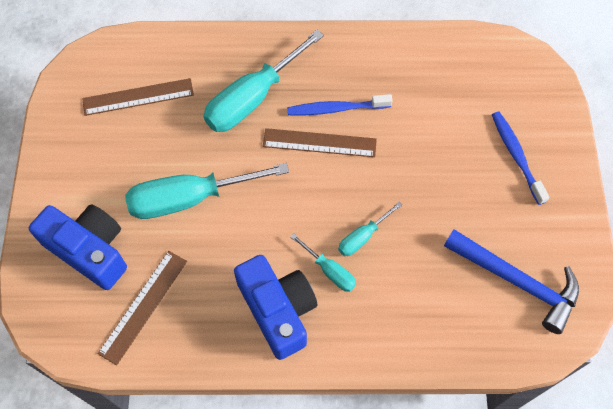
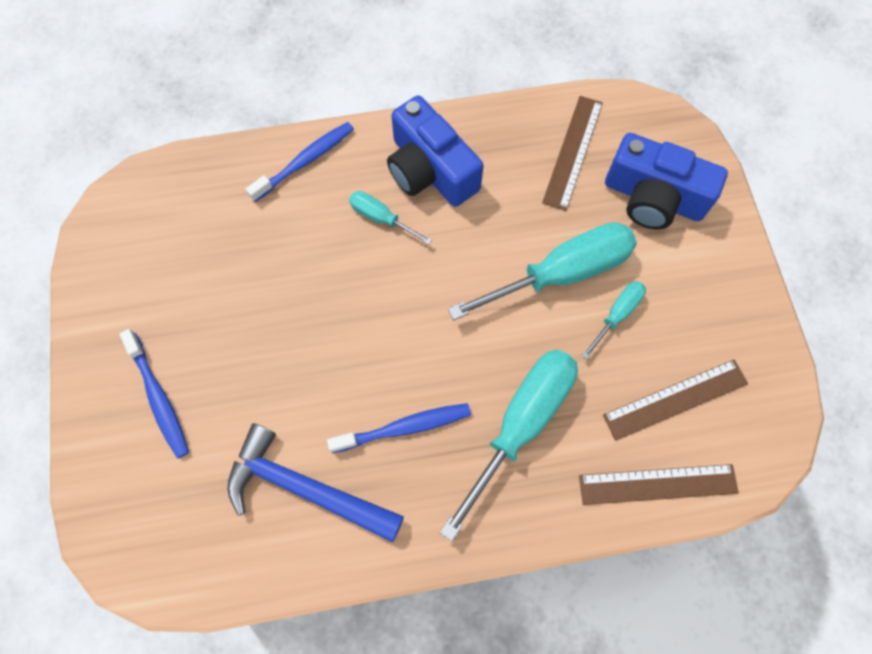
camera: 170 degrees right, 5 degrees up
brown ruler [263,128,377,157] -> brown ruler moved to [579,464,739,505]
turquoise screwdriver [338,202,402,256] -> turquoise screwdriver moved to [581,281,646,360]
blue hammer [444,229,579,334] -> blue hammer moved to [227,423,404,543]
none -> blue toothbrush [246,122,354,202]

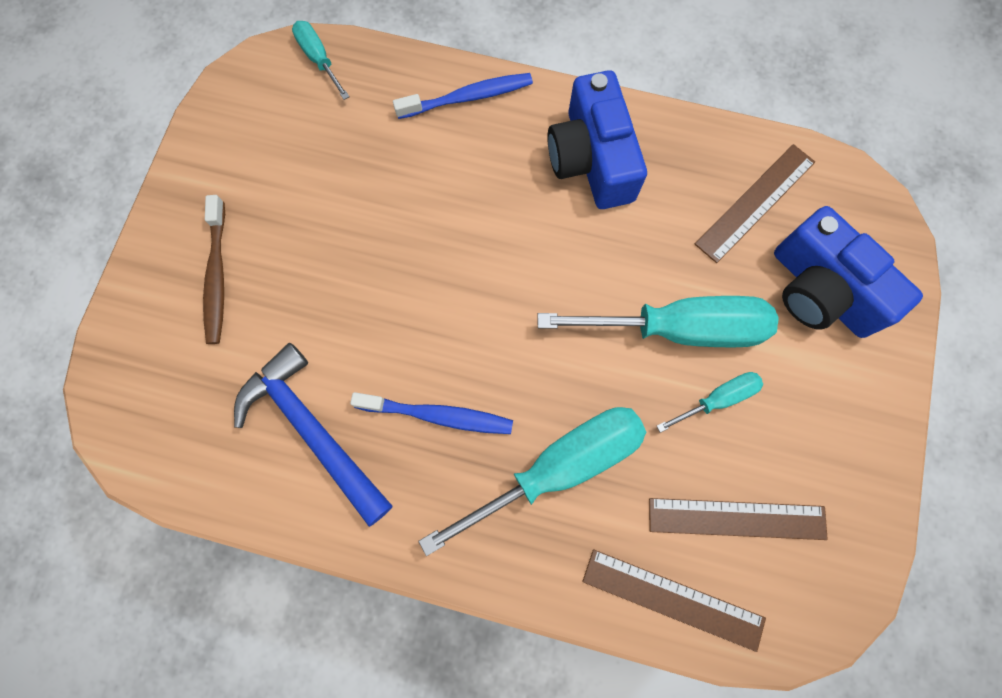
camera: 25 degrees right, 5 degrees up
blue toothbrush [119,329,189,459] -> brown toothbrush [203,195,225,344]
turquoise screwdriver [349,191,432,245] -> turquoise screwdriver moved to [292,21,350,100]

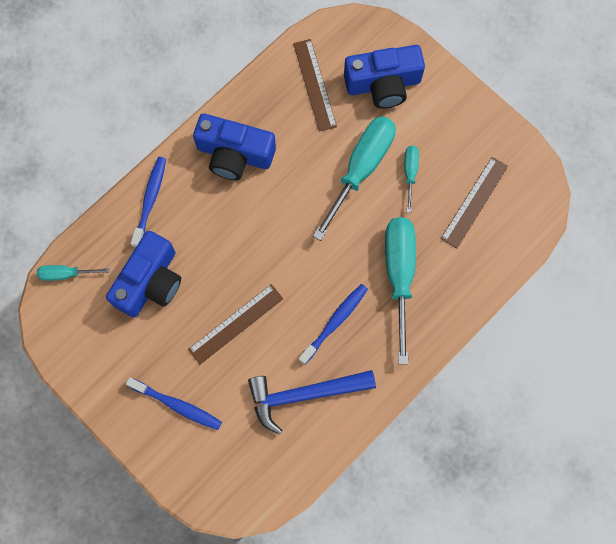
camera: 60 degrees left, 0 degrees up
brown toothbrush [203,195,225,344] -> blue toothbrush [126,377,222,430]
brown ruler [582,549,766,652] -> brown ruler moved to [188,284,283,364]
none -> blue camera [106,231,181,317]

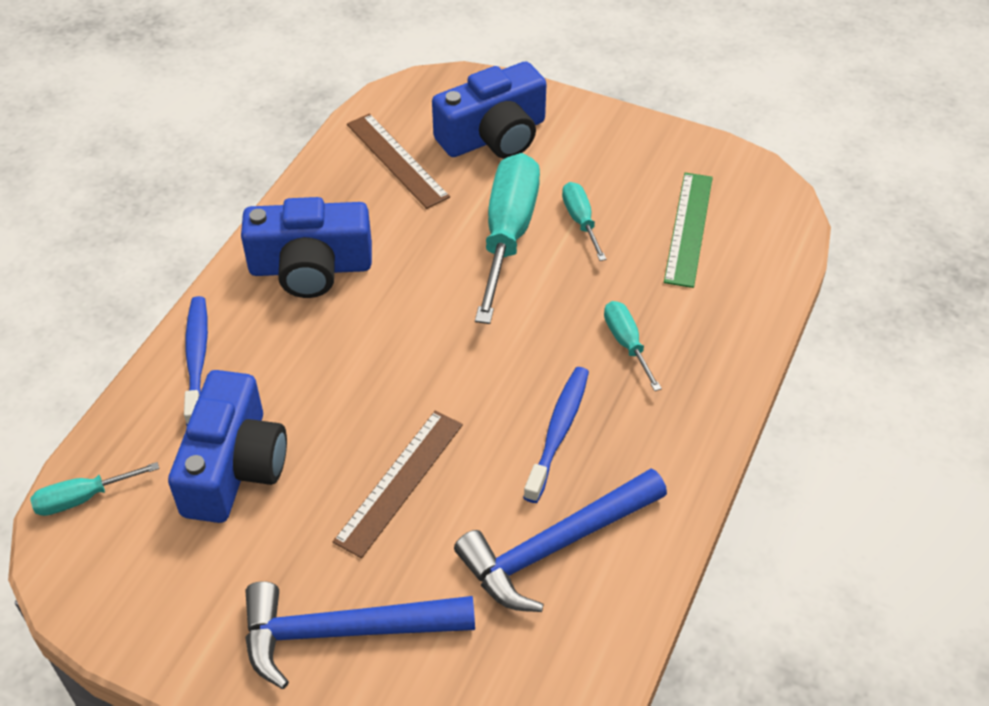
camera: 20 degrees left, 25 degrees down
blue toothbrush [126,377,222,430] -> blue hammer [245,581,475,689]
turquoise screwdriver [385,217,416,364] -> turquoise screwdriver [604,301,662,391], size x0.49
brown ruler [441,157,508,249] -> green ruler [664,173,713,288]

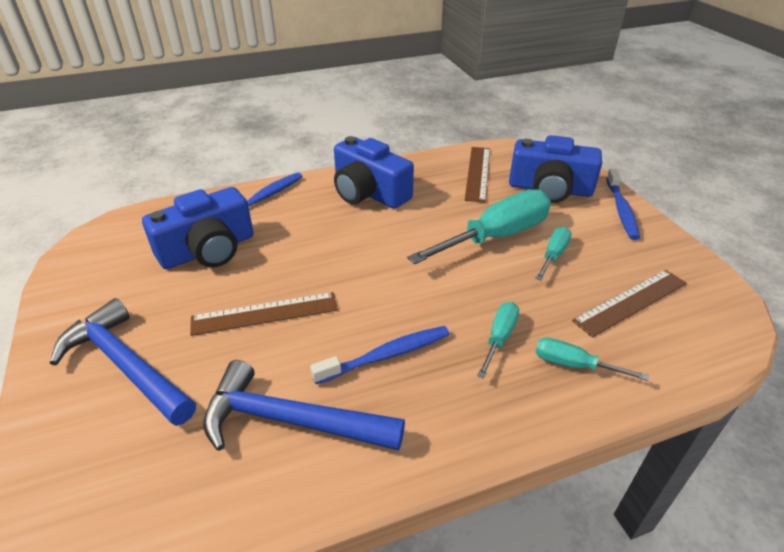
camera: 45 degrees right, 10 degrees down
turquoise screwdriver [30,462,159,516] -> turquoise screwdriver moved to [535,338,649,381]
green ruler [664,173,713,288] -> brown ruler [572,270,687,338]
none -> blue toothbrush [606,169,640,240]

